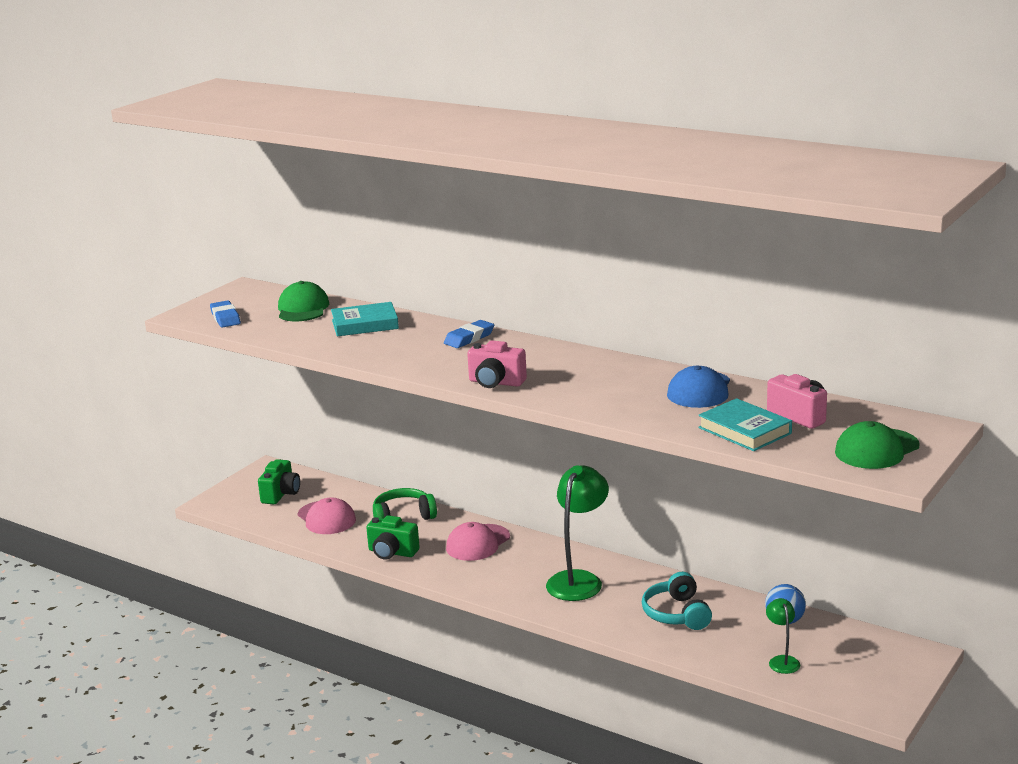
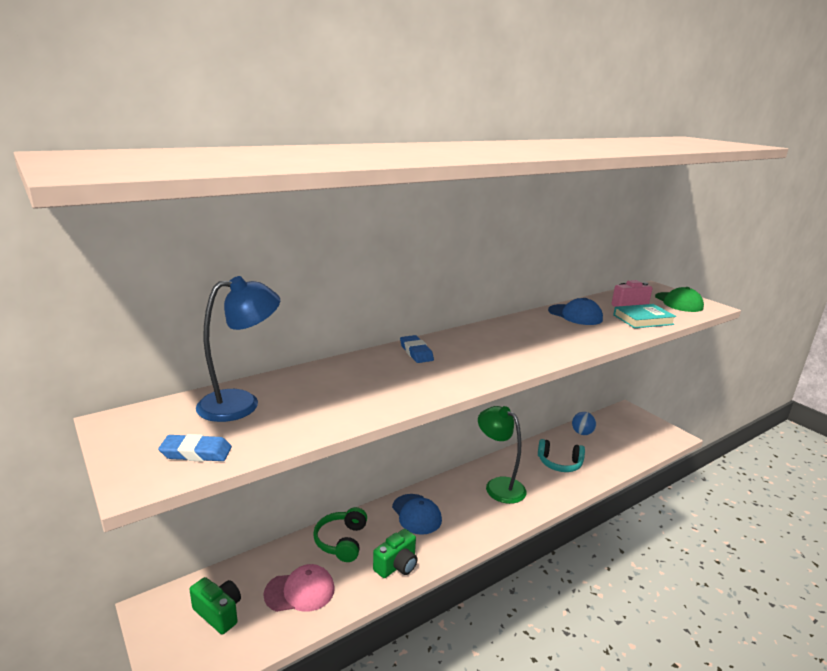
camera: 70 degrees left, 0 degrees up
green cap [278,281,329,321] -> blue lamp [196,276,280,422]
turquoise book [331,302,399,336] -> none
pink cap [446,522,510,561] -> blue cap [392,494,442,535]
pink camera [467,340,527,388] -> none
green lamp [766,598,800,674] -> none

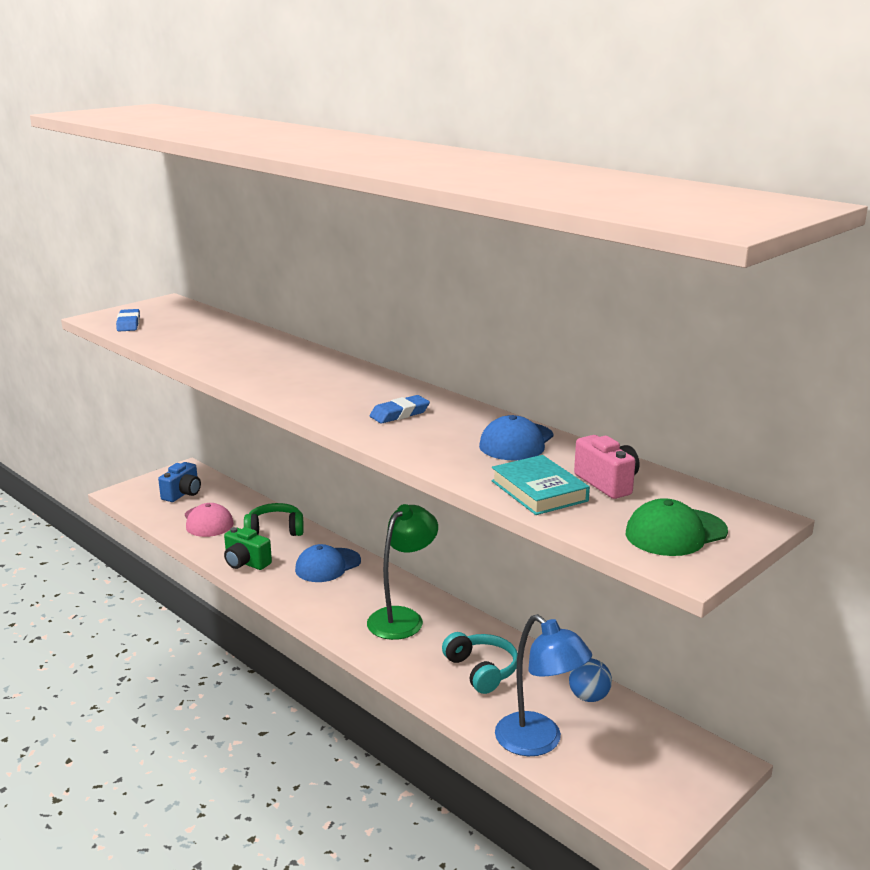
camera: 80 degrees right, 0 degrees up
green camera [190,577,241,634] -> blue camera [158,462,201,502]
blue lamp [196,276,280,422] -> blue lamp moved to [495,614,592,756]
blue eraser [400,335,434,363] -> blue eraser moved to [370,395,430,424]
turquoise headphones [538,439,585,472] -> turquoise headphones turned 150 degrees clockwise [442,632,518,694]

